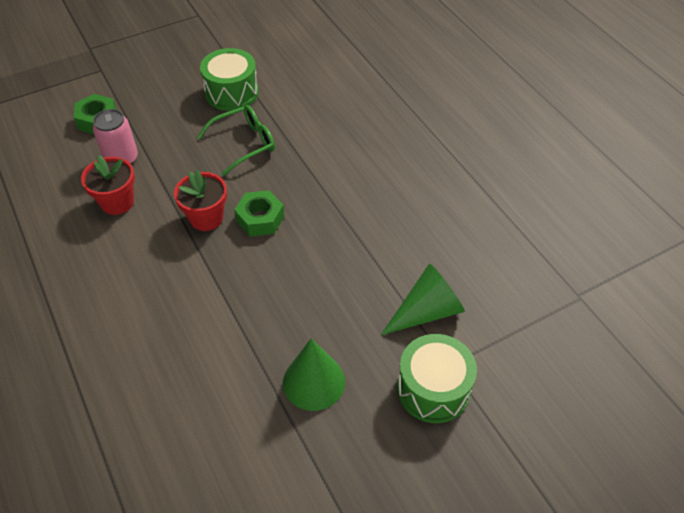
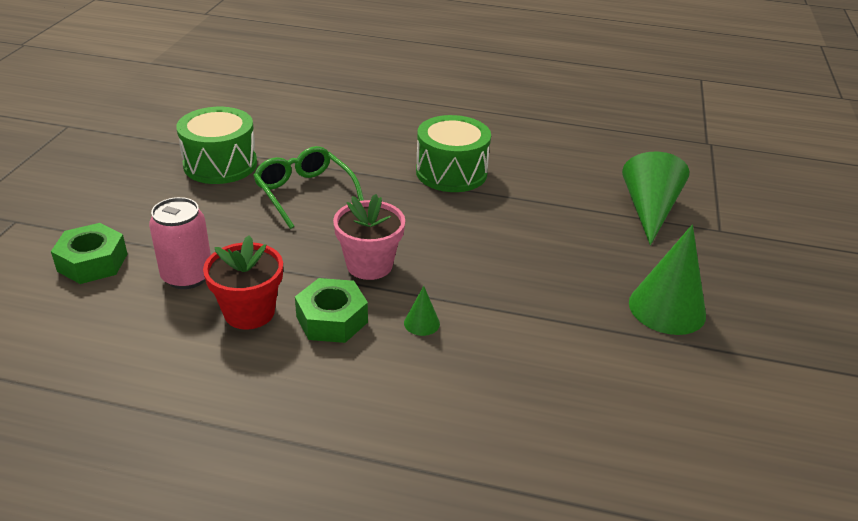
camera: 50 degrees left, 15 degrees down
red flower pot [174,170,227,231] -> pink flower pot [333,194,405,280]
green glasses [197,105,275,176] -> green glasses turned 45 degrees counterclockwise [253,146,364,229]
green nut [234,190,285,237] -> green nut moved to [295,278,368,343]
green drum [397,334,477,423] -> green drum moved to [416,115,491,192]
none -> green cone [404,286,440,336]

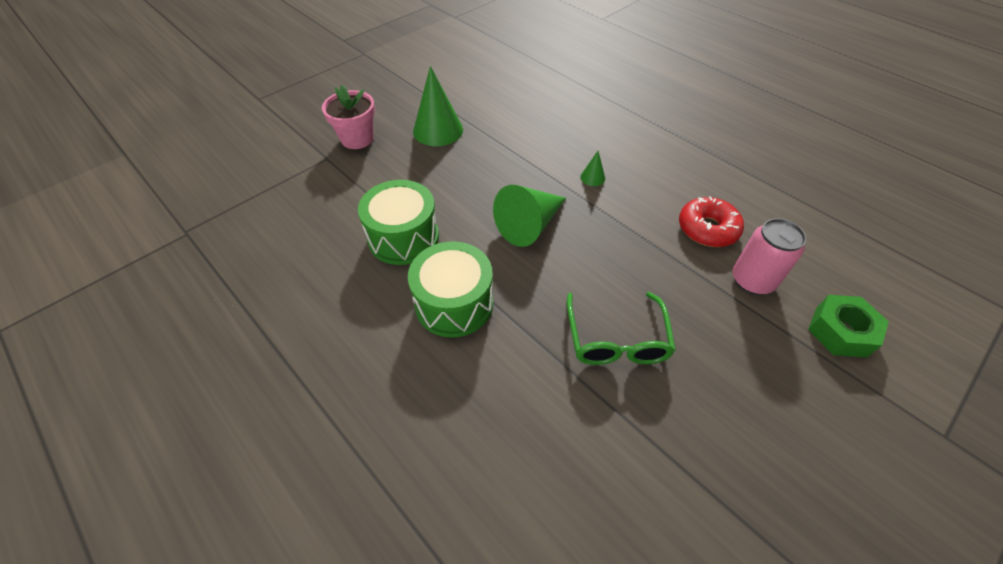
camera: 145 degrees left, 15 degrees up
green drum [176,107,257,184] -> green drum moved to [358,180,439,265]
red flower pot [203,235,283,330] -> red donut [679,196,744,247]
green nut [295,278,368,343] -> none
pink flower pot [333,194,405,280] -> pink flower pot moved to [322,85,375,149]
green cone [622,152,689,245] -> green cone moved to [493,185,566,247]

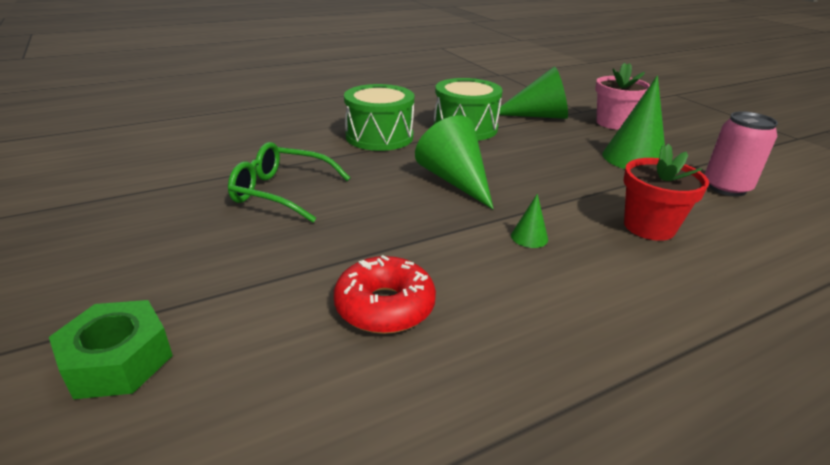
camera: 105 degrees right, 20 degrees down
pink can [732,218,806,295] -> pink can moved to [704,111,778,197]
none -> green cone [499,66,568,119]
none -> red flower pot [623,144,709,241]

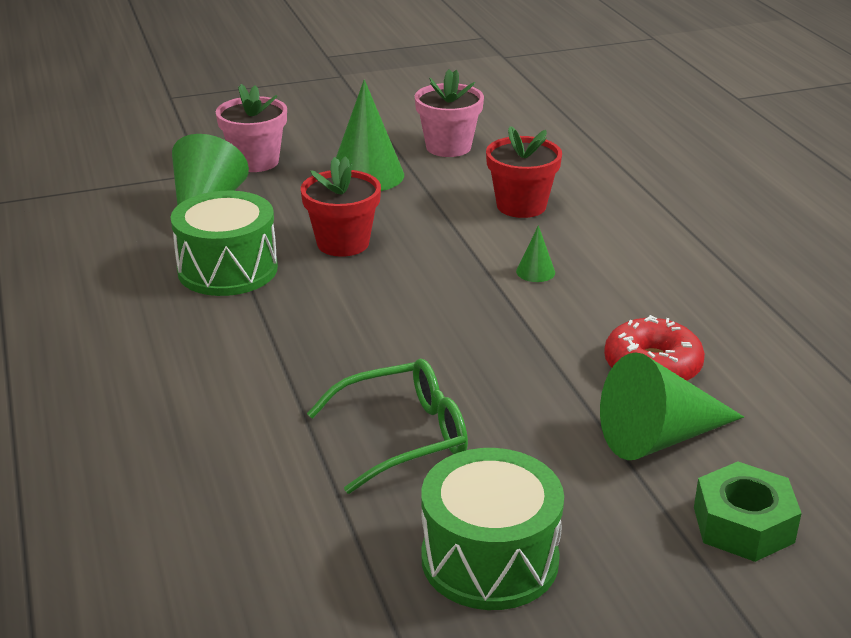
camera: 80 degrees left, 0 degrees up
green glasses [228,142,350,223] -> green glasses turned 135 degrees counterclockwise [307,359,468,494]
green drum [344,84,414,151] -> green drum moved to [421,448,564,610]
green cone [415,115,494,209] -> green cone moved to [600,352,744,460]
pink can [704,111,778,197] -> pink flower pot [415,69,484,157]
none -> red flower pot [301,156,381,257]

